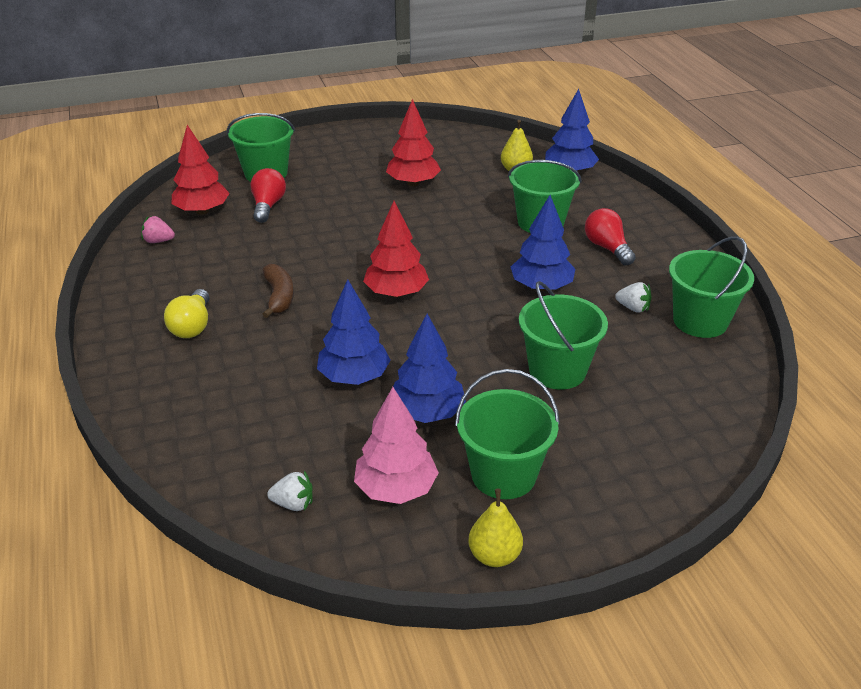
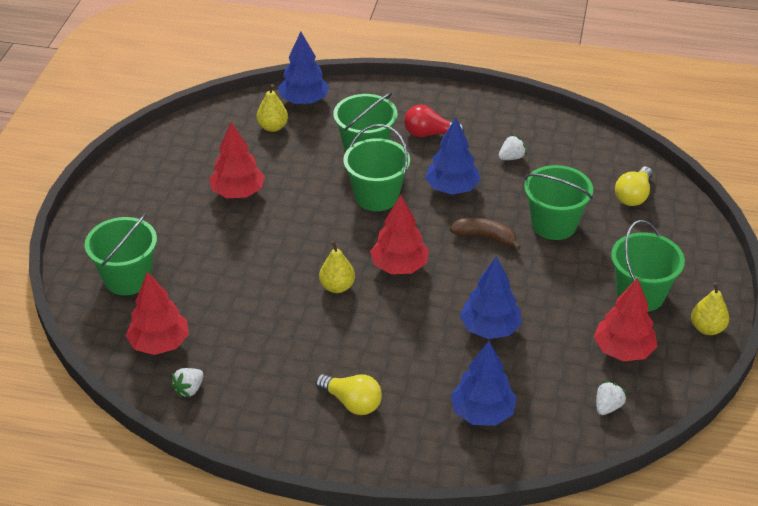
camera: 60 degrees left, 5 degrees up
pink strawberry [141,216,175,243] -> white strawberry [171,368,204,398]
red light bulb [250,168,286,223] -> none
brown banana [263,264,294,318] -> brown banana moved to [450,218,521,250]
pink tree [354,387,439,504] -> red tree [594,278,657,362]
blue tree [393,314,466,423] -> blue tree moved to [451,341,517,426]
green bucket [669,236,754,338] -> green bucket moved to [343,124,410,211]
none -> yellow pear [319,241,355,293]
none -> yellow light bulb [615,166,653,206]

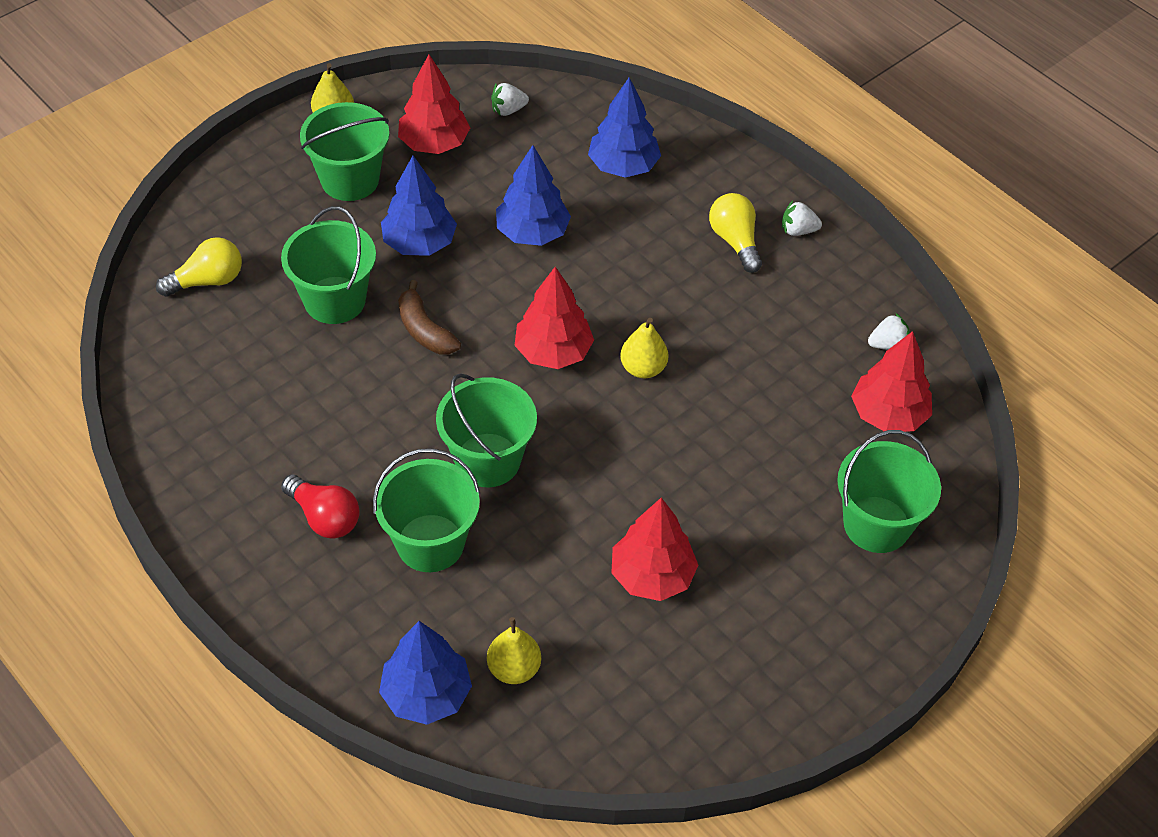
camera: 145 degrees left, 10 degrees up
blue tree [425,118,481,195] -> blue tree moved to [381,156,457,256]
white strawberry [498,135,527,160] -> white strawberry moved to [782,201,822,236]

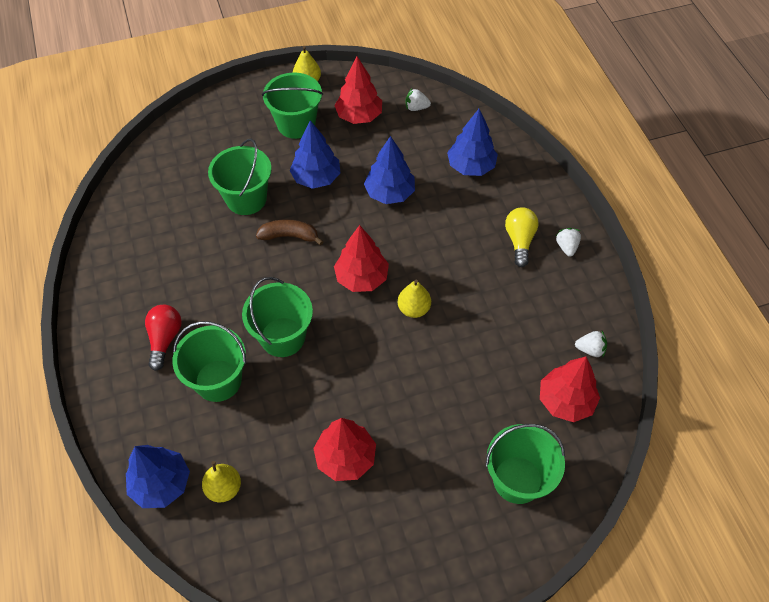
camera: 25 degrees right, 5 degrees up
yellow light bulb [156,237,242,297] -> none
red light bulb [281,474,360,539] -> red light bulb turned 150 degrees counterclockwise [145,305,182,371]
brown banana [398,280,461,355] -> brown banana turned 105 degrees clockwise [256,219,323,245]
white strawberry [782,201,822,236] -> white strawberry turned 60 degrees clockwise [556,228,581,257]

